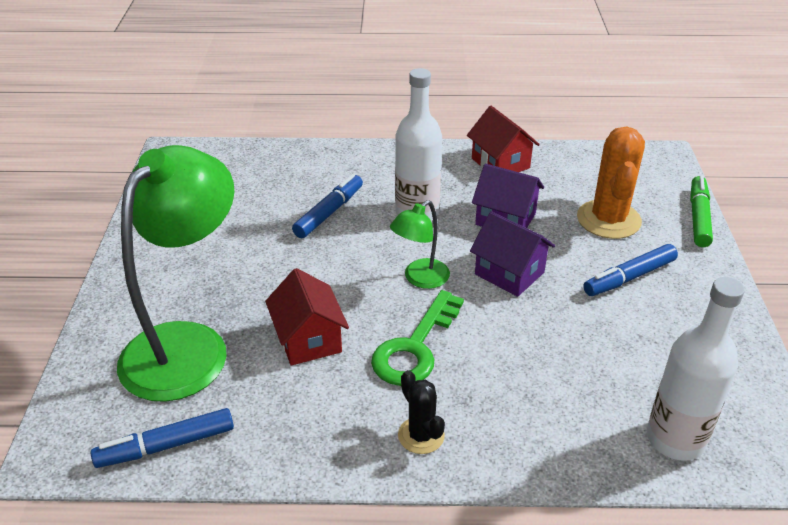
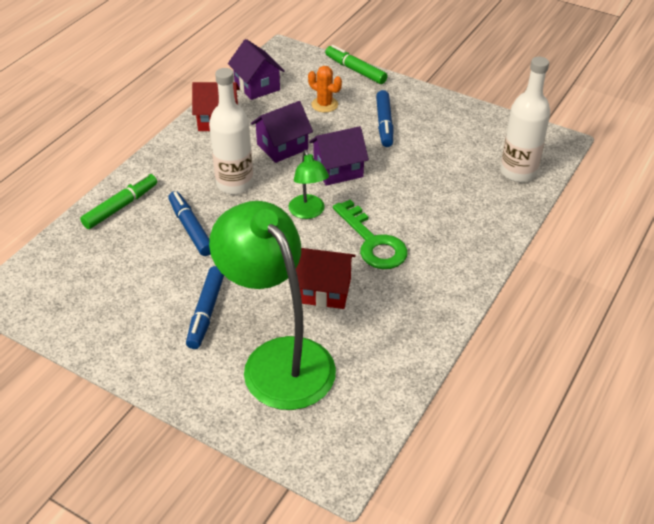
camera: 60 degrees left, 5 degrees up
blue marker [91,408,234,468] -> blue marker moved to [186,266,224,349]
black cactus [398,370,445,454] -> none
orange cactus [577,127,645,239] -> orange cactus [308,66,342,113], size x0.56
none -> green marker [80,174,157,229]
none -> purple house [228,39,285,100]

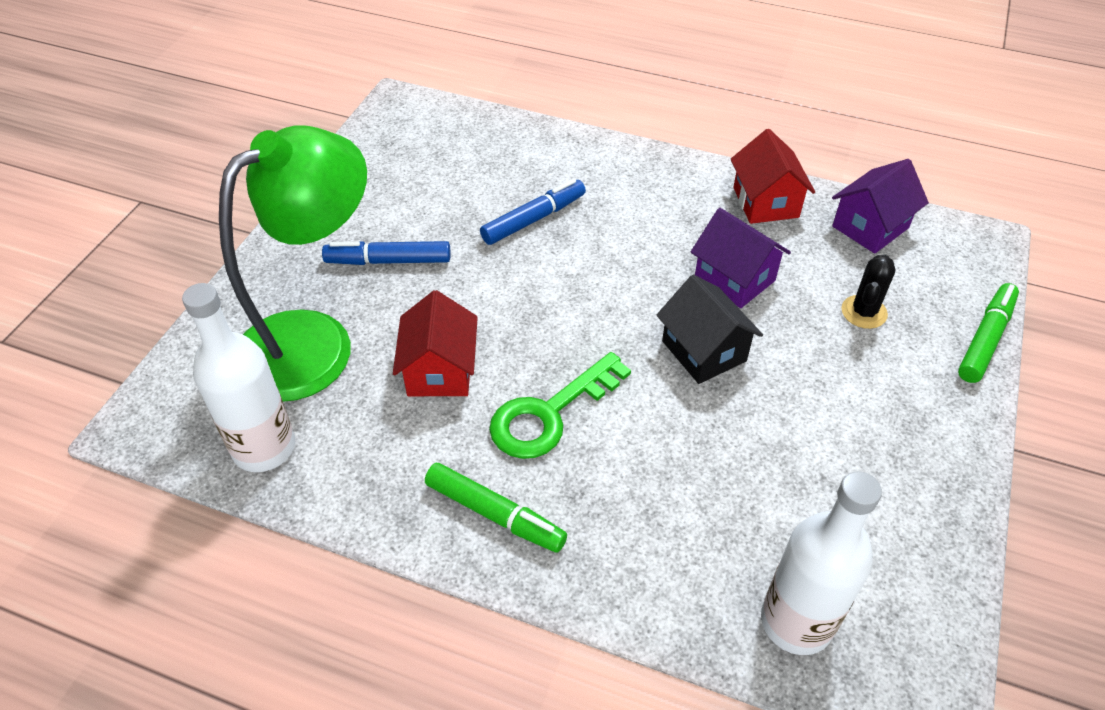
camera: 80 degrees right, 5 degrees up
green marker [80,174,157,229] -> green marker moved to [425,463,567,552]
white bottle [209,68,253,194] -> white bottle moved to [182,283,295,472]
green lamp [288,150,329,219] -> none
orange cactus [308,66,342,113] -> black cactus [841,254,895,329]
purple house [309,126,369,186] -> black house [657,274,763,384]
blue marker [376,90,393,147] -> none

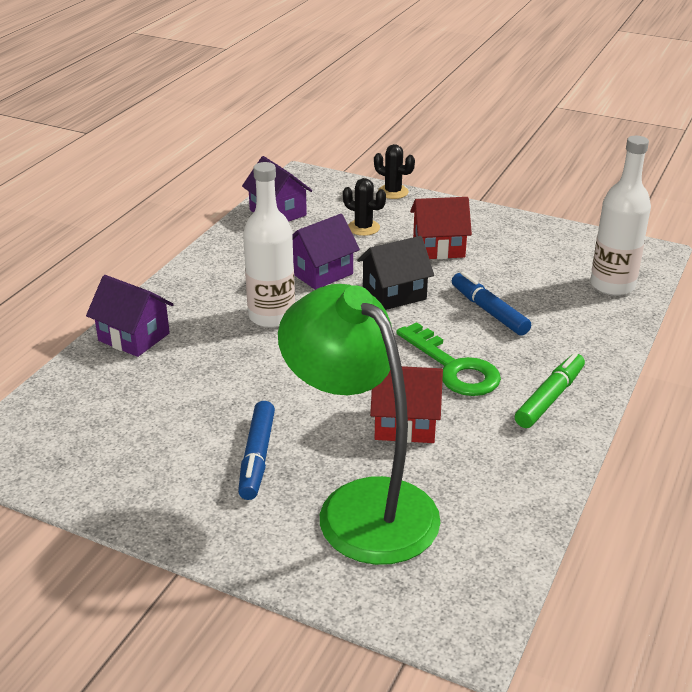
camera: 85 degrees left, 15 degrees down
white bottle [182,283,295,472] -> white bottle moved to [243,162,295,328]
blue marker [480,179,586,245] -> blue marker moved to [452,272,531,336]
red house [731,129,815,224] -> red house moved to [410,197,472,259]
green marker [958,283,1019,383] -> black cactus [374,144,415,199]
none -> purple house [86,275,174,357]

